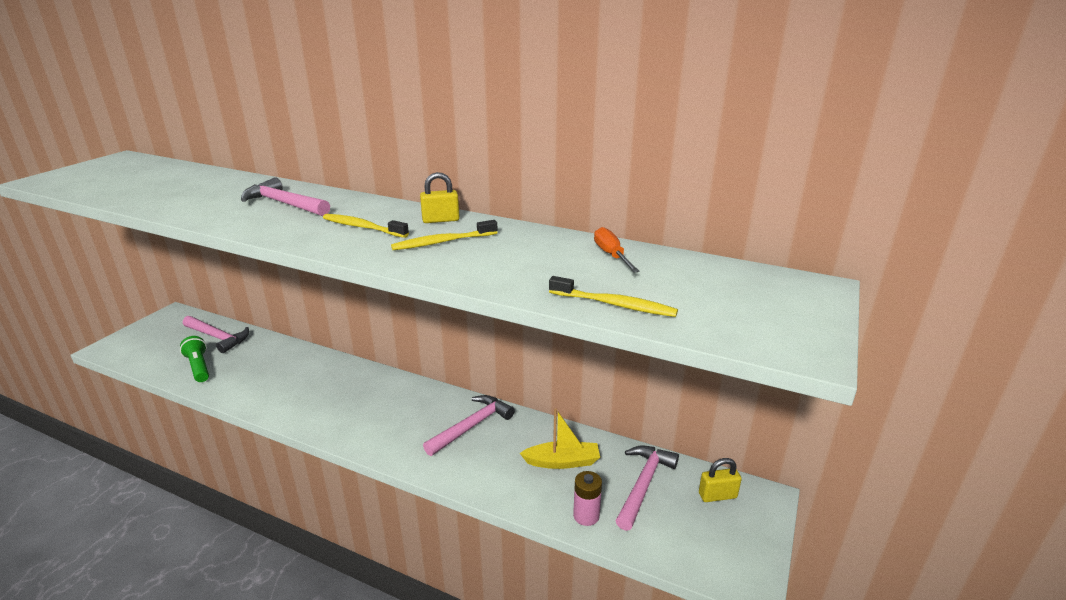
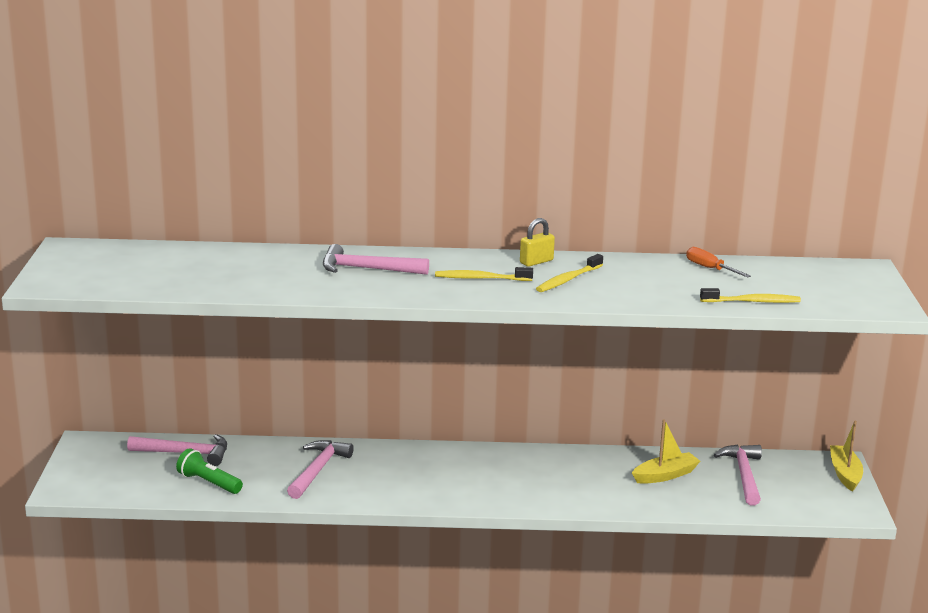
camera: 25 degrees left, 5 degrees down
pink hammer [423,395,515,456] -> pink hammer moved to [287,440,354,499]
pink battery [573,471,602,526] -> none
yellow padlock [699,458,742,502] -> none
none -> yellow boat [830,421,863,492]

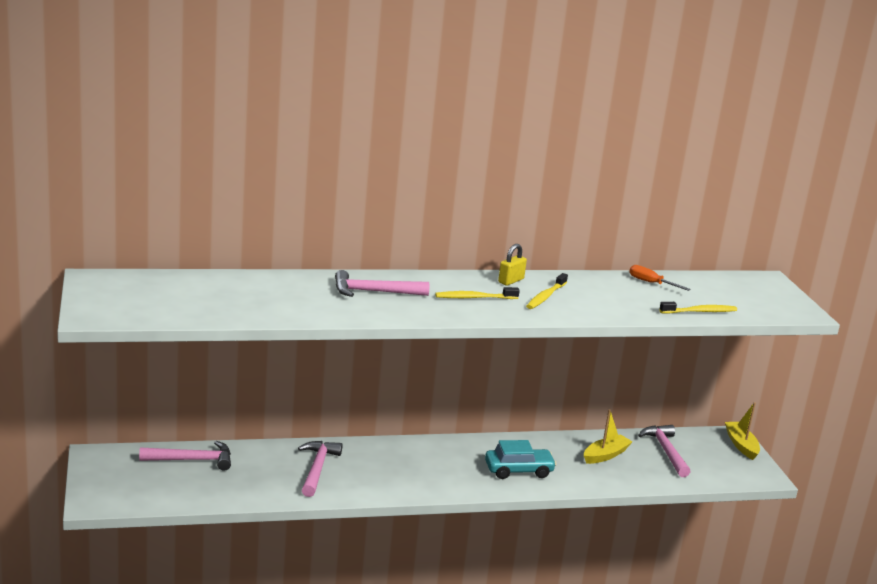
camera: 15 degrees left, 0 degrees up
green flashlight [176,448,243,494] -> none
none -> turquoise car [485,440,557,479]

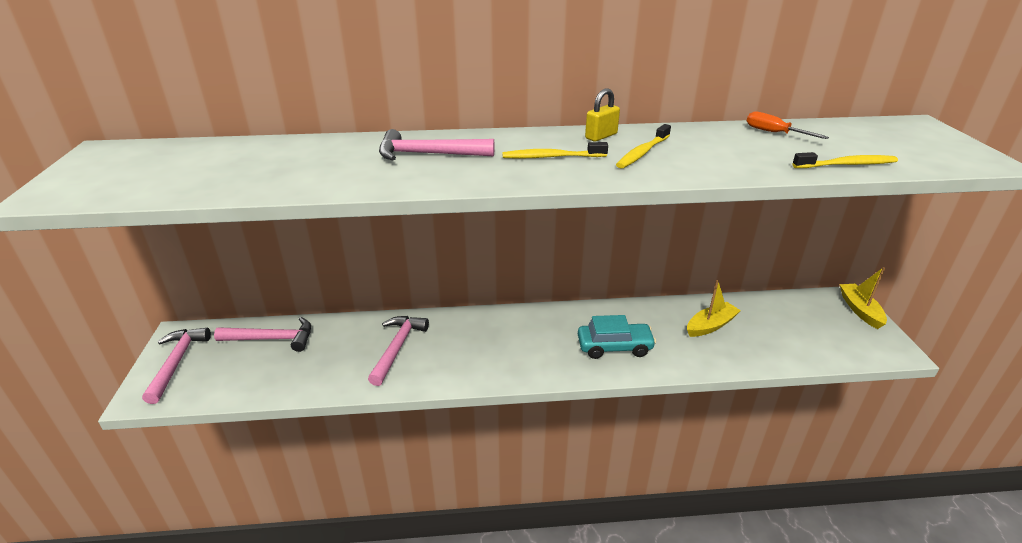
camera: 10 degrees right, 10 degrees up
pink hammer [638,425,690,477] -> pink hammer moved to [142,328,211,404]

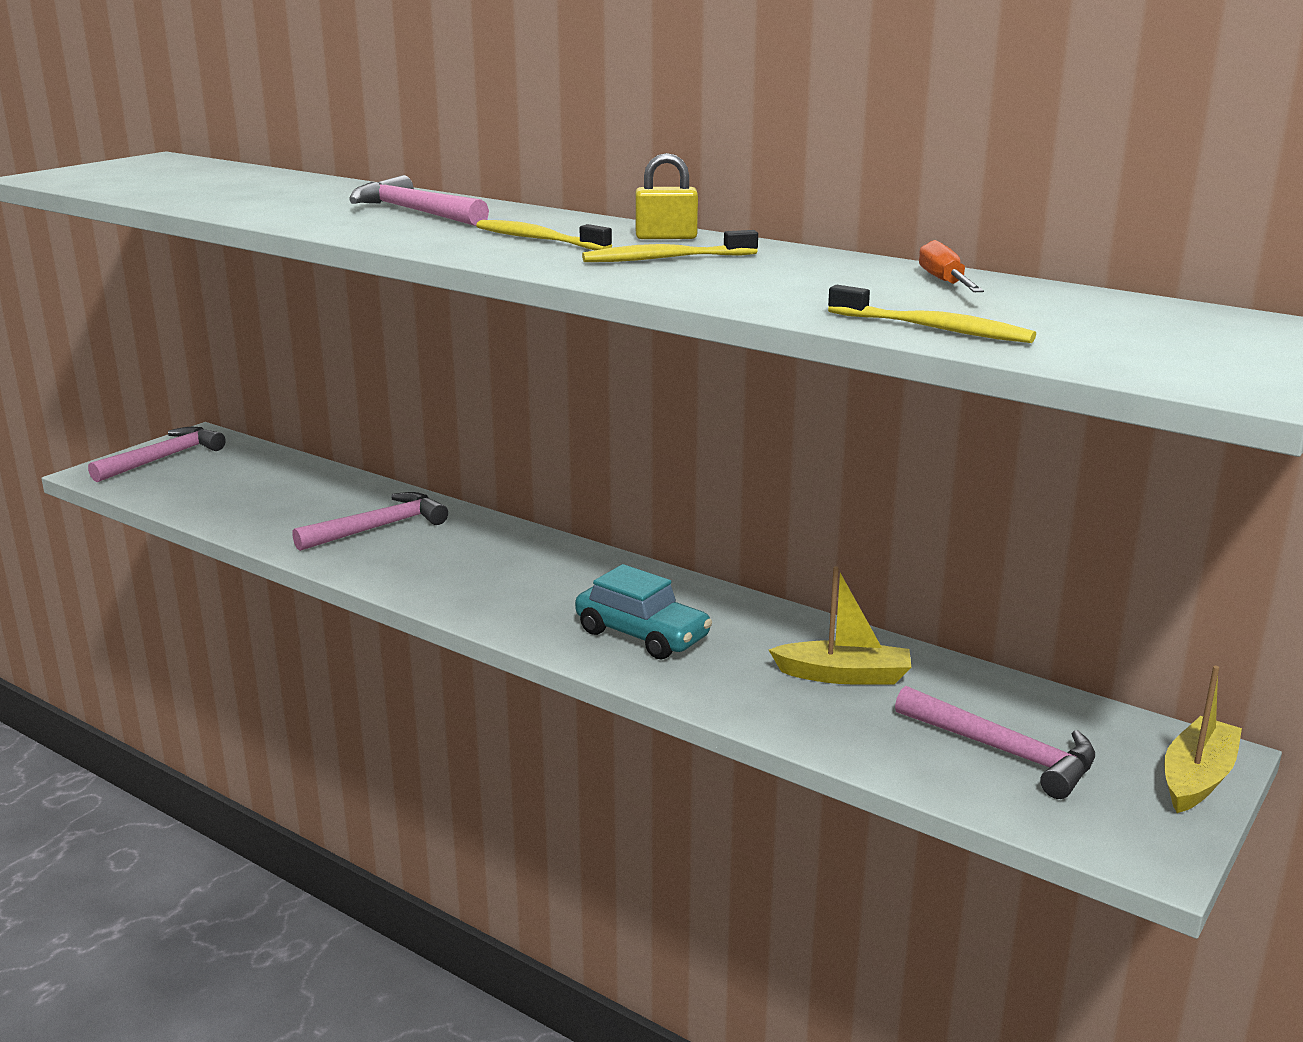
camera: 40 degrees right, 10 degrees down
pink hammer [214,317,311,352] -> pink hammer moved to [895,686,1095,799]

